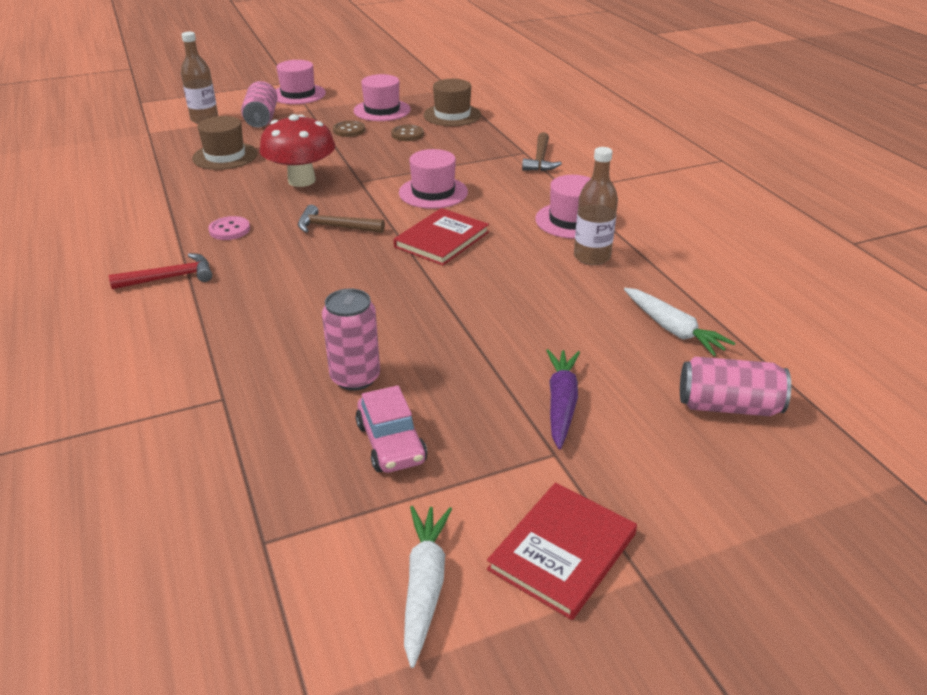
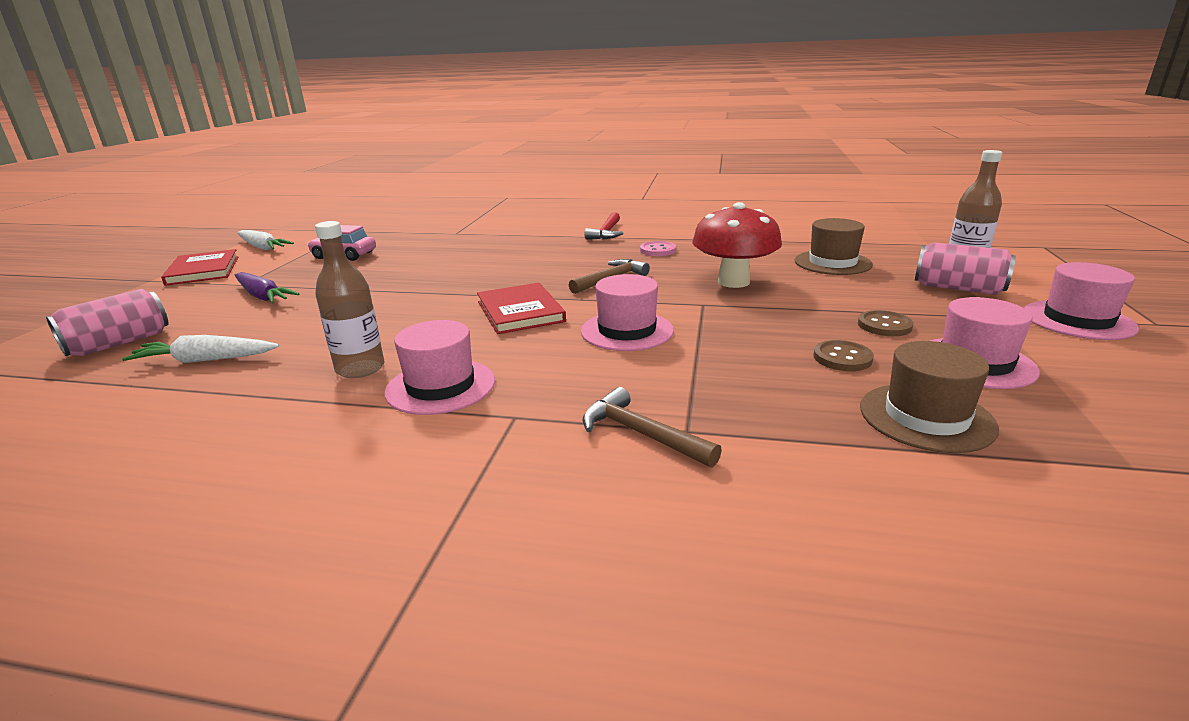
camera: 125 degrees right, 10 degrees down
pink can [322,288,380,391] -> none

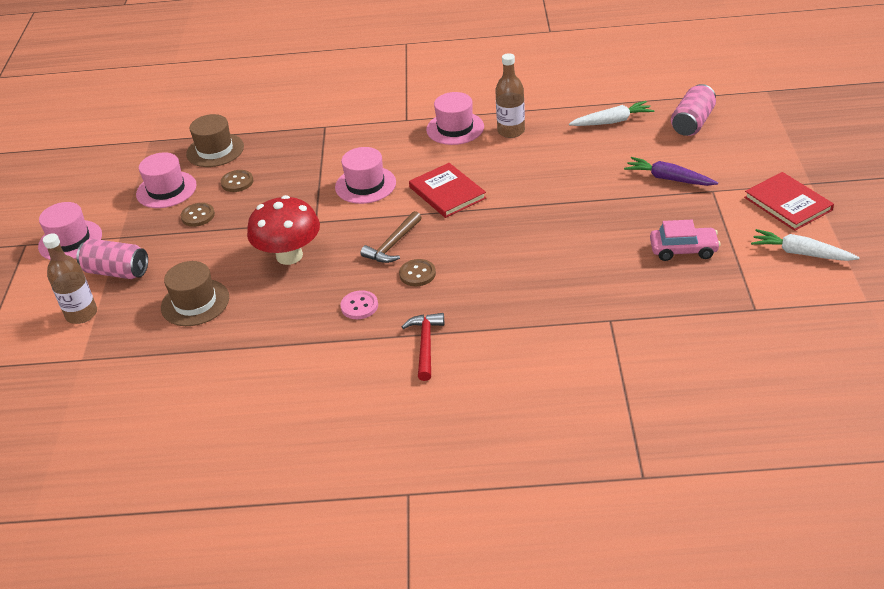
camera: 170 degrees right, 15 degrees up
brown hammer [583,387,722,468] -> none
none -> brown button [399,259,436,286]

